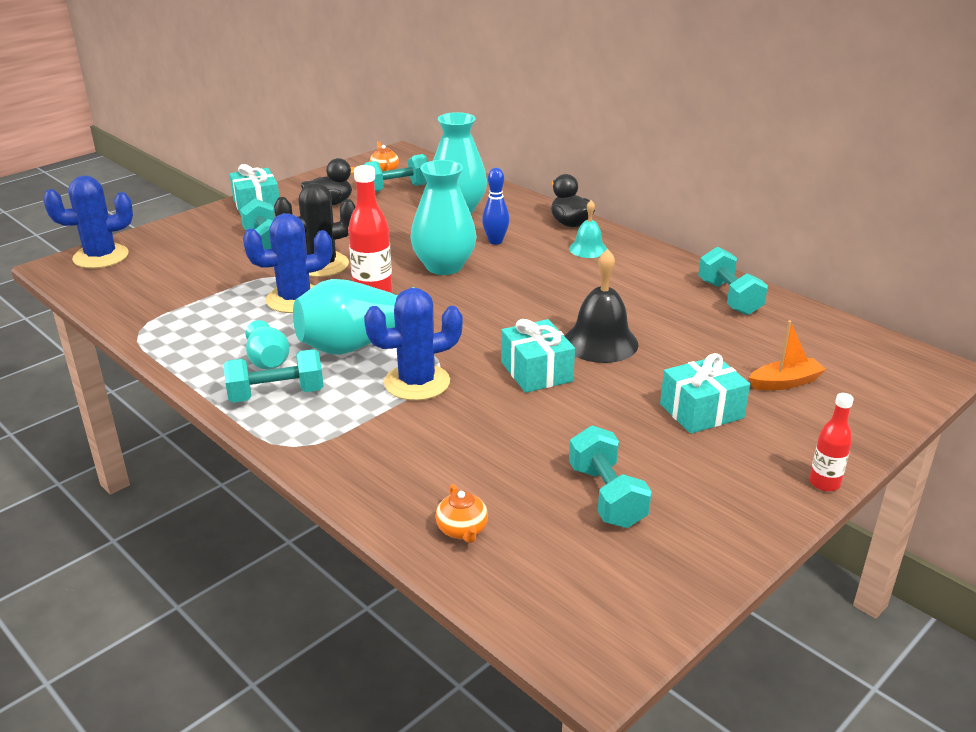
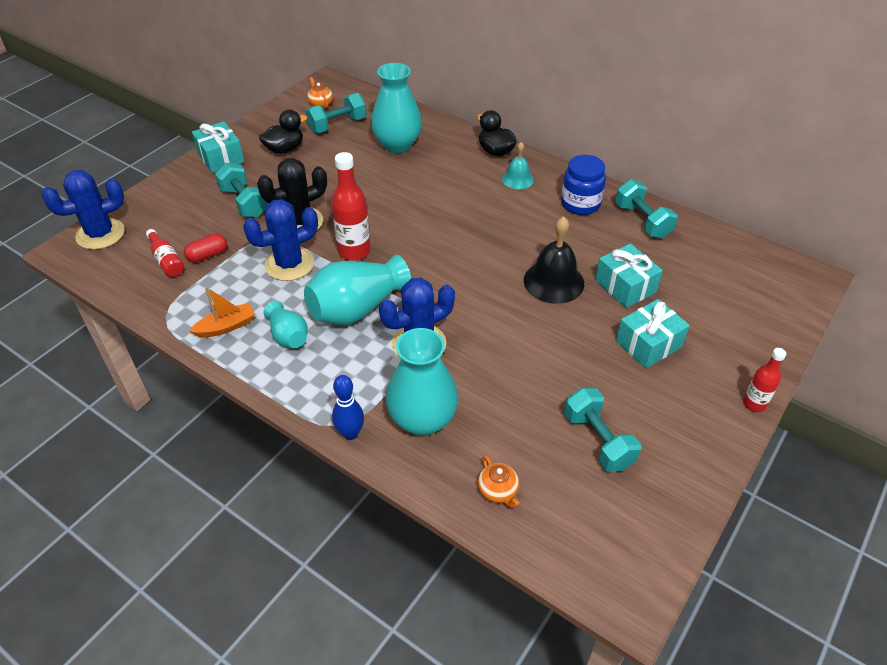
camera: 10 degrees left, 15 degrees up
turquoise dumbbell [223,349,324,403] -> none
turquoise vase [410,160,477,275] -> turquoise vase moved to [386,328,458,436]
blue bowling pin [482,168,510,245] -> blue bowling pin moved to [332,375,364,440]
turquoise gift [501,319,575,393] -> turquoise gift moved to [595,243,663,308]
orange boat [749,320,826,390] -> orange boat moved to [189,287,255,338]
none -> red bottle [146,229,184,277]
none -> red capsule [184,233,227,263]
none -> blue jar [561,155,606,215]

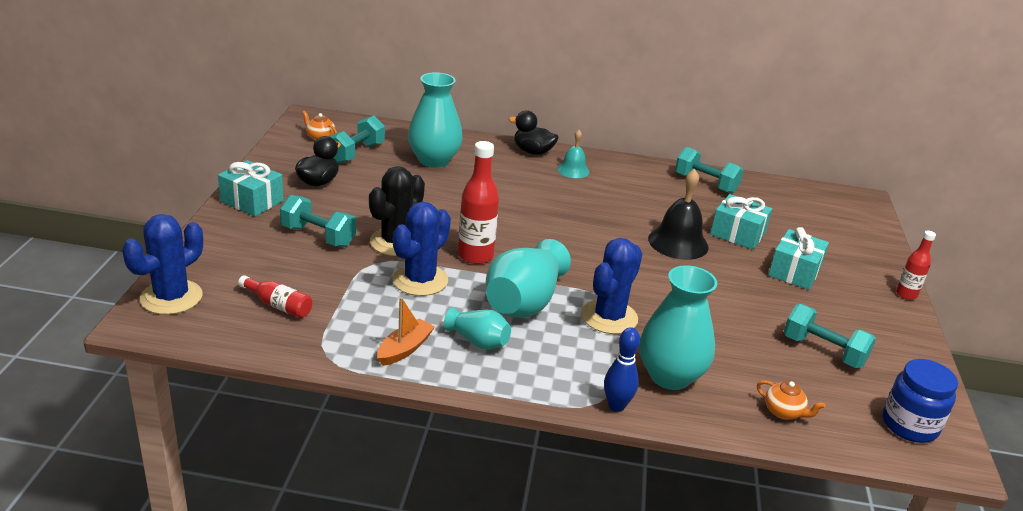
camera: 30 degrees left, 15 degrees down
red capsule [184,233,227,263] -> none
blue jar [561,155,606,215] -> blue jar moved to [883,359,958,443]

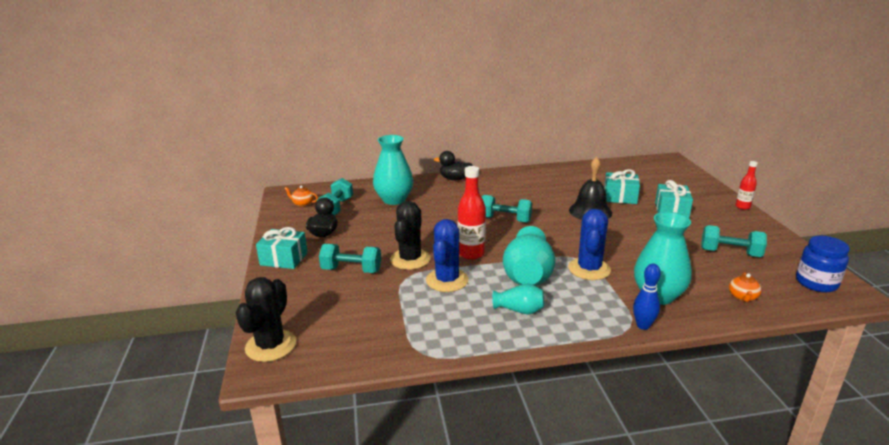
camera: 15 degrees left, 5 degrees down
blue cactus [122,214,203,315] -> black cactus [236,277,296,362]
red bottle [238,275,312,318] -> none
orange boat [377,297,435,366] -> none
turquoise bell [557,130,590,178] -> none
turquoise dumbbell [675,147,744,194] -> turquoise dumbbell moved to [482,195,532,223]
orange teapot [757,380,825,419] -> orange teapot turned 90 degrees clockwise [729,272,761,302]

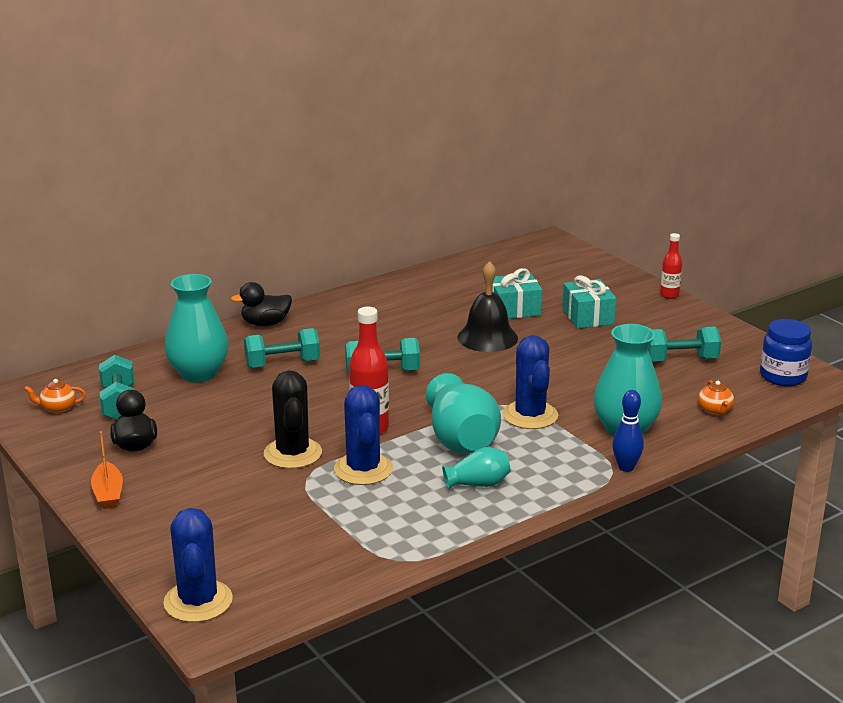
camera: 25 degrees left, 0 degrees up
black cactus [236,277,296,362] -> blue cactus [163,508,233,622]
turquoise gift [256,227,308,269] -> orange boat [91,431,123,509]
turquoise dumbbell [319,244,381,273] -> turquoise dumbbell moved to [244,328,320,368]

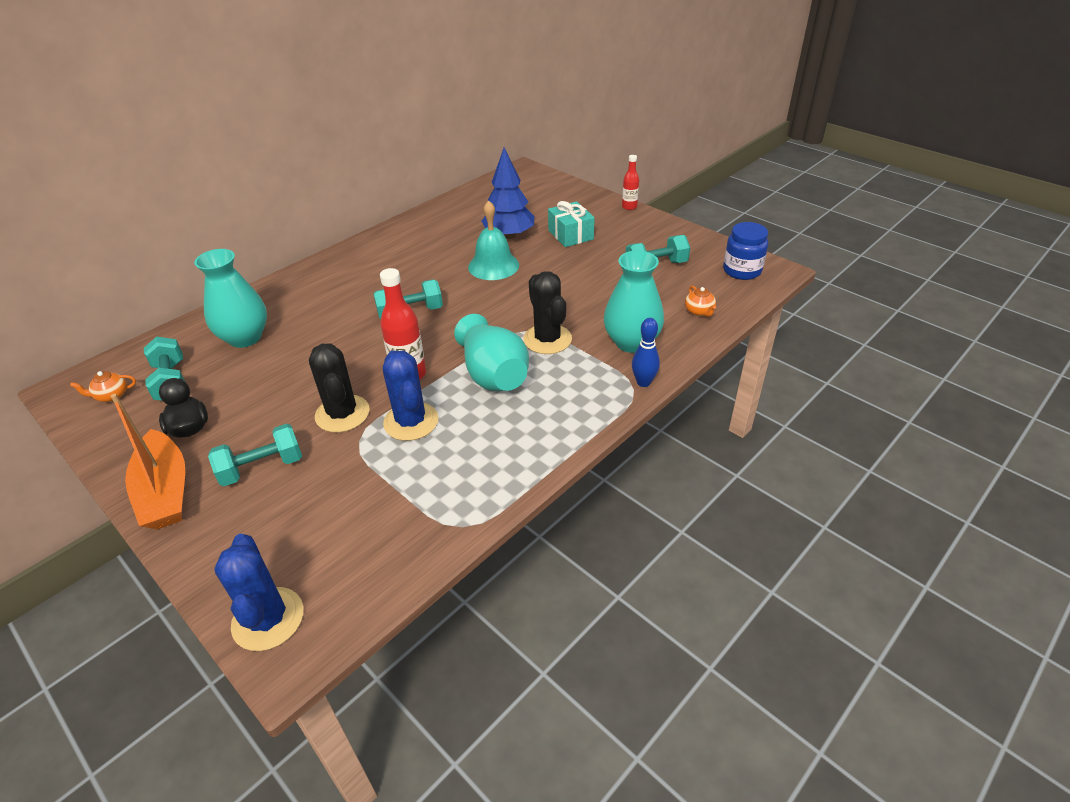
camera: 10 degrees left, 15 degrees up
orange boat [91,431,123,509] -> orange boat [110,394,185,529], size x1.80
black duck [231,282,292,326] -> none
turquoise dumbbell [244,328,320,368] -> turquoise dumbbell moved to [208,424,302,486]
turquoise vase [442,447,510,489] -> none
black bell [457,261,518,352] -> turquoise bell [468,200,519,280]
turquoise gift [492,268,542,319] -> blue tree [482,147,535,239]
blue cactus [503,335,558,429] -> black cactus [523,271,572,354]

